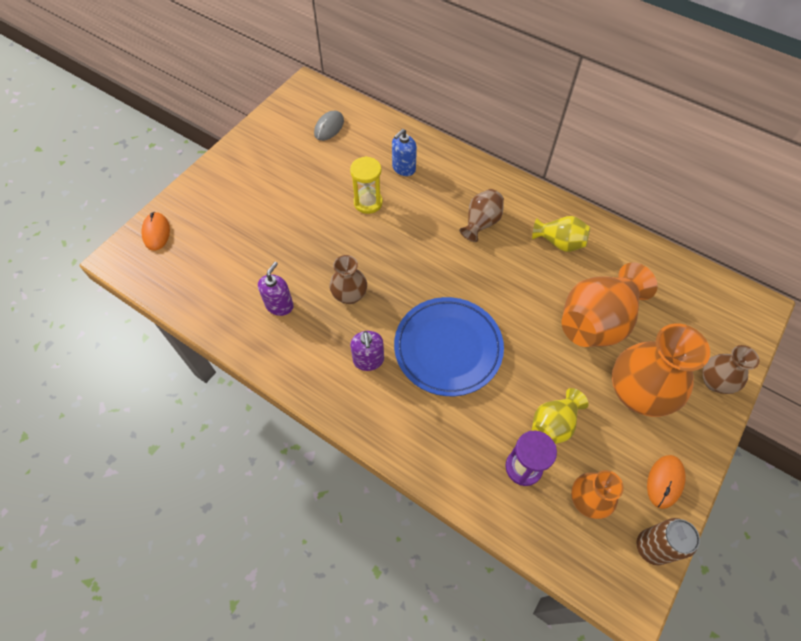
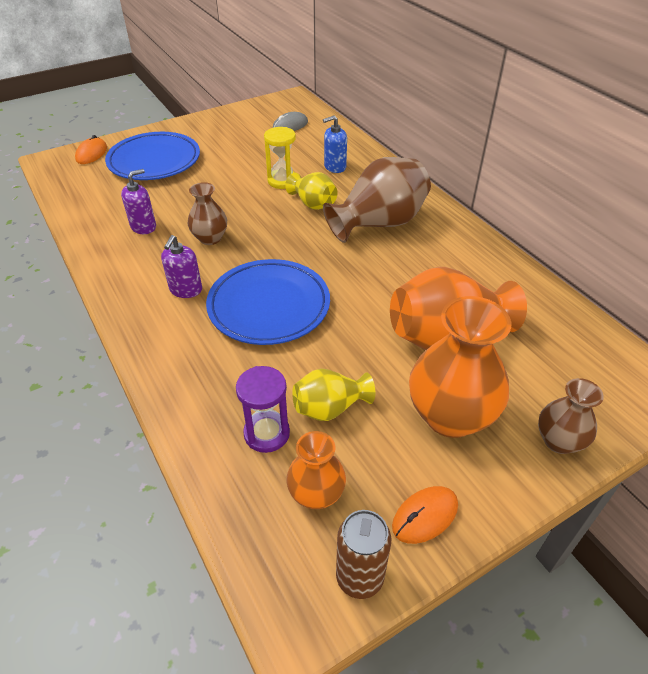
camera: 25 degrees right, 15 degrees down
brown vase [459,189,504,242] -> brown vase [323,157,431,243], size x1.80
yellow vase [532,216,590,252] -> yellow vase moved to [285,172,338,210]
none -> blue plate [105,132,200,180]

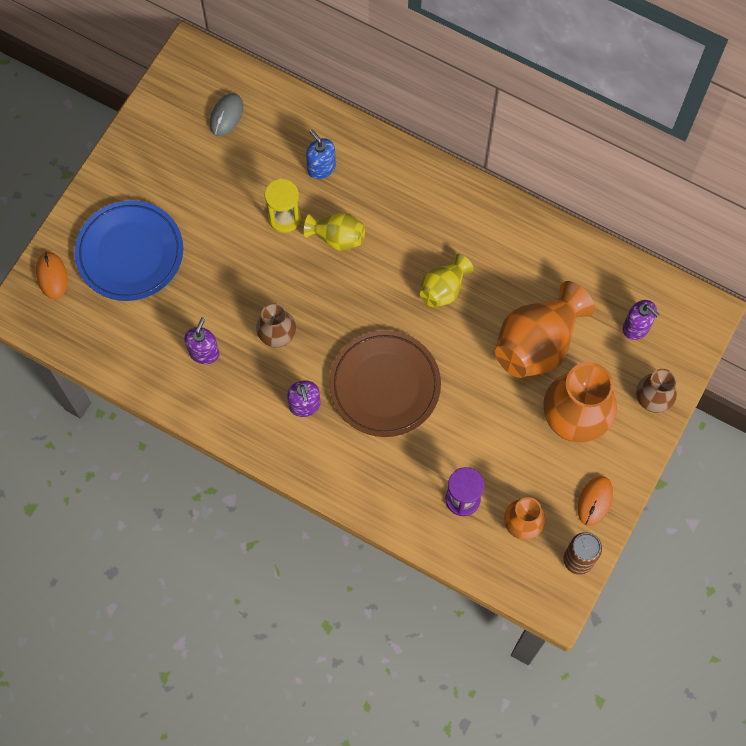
camera: 30 degrees left, 25 degrees up
blue plate [206,259,330,345] -> brown plate [329,330,441,437]
yellow vase [292,368,375,421] -> yellow vase moved to [420,254,474,307]
blue soap dispenser [323,116,347,173] -> blue soap dispenser turned 105 degrees clockwise [306,129,336,179]
brown vase [323,157,431,243] -> none
none -> purple soap dispenser [623,300,660,340]

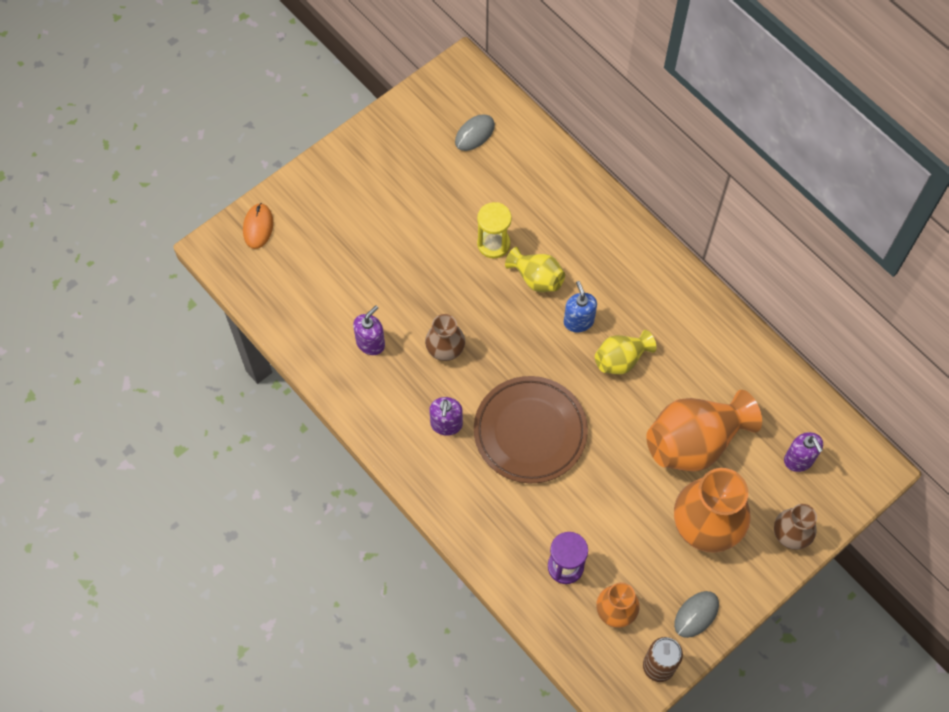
camera: 20 degrees right, 5 degrees down
blue plate [74,200,183,301] -> none
blue soap dispenser [306,129,336,179] -> blue soap dispenser moved to [564,281,597,332]
orange mouse [578,476,613,526] -> grey mouse [674,591,719,638]

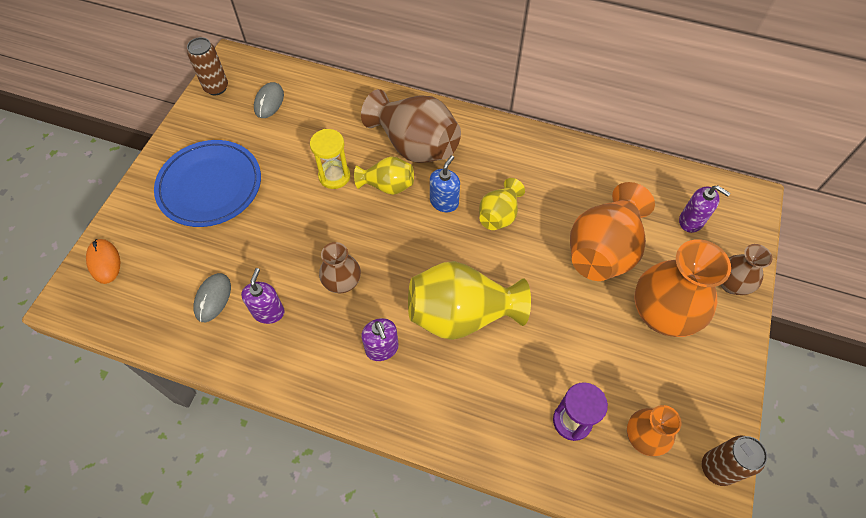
camera: 30 degrees left, 5 degrees down
brown plate [474,376,588,483] -> yellow vase [408,261,531,340]
blue soap dispenser [564,281,597,332] -> blue soap dispenser turned 75 degrees clockwise [430,155,460,212]
grey mouse [674,591,719,638] -> grey mouse moved to [193,273,231,322]
none -> blue plate [154,140,261,227]
none -> brown can [187,37,228,95]
none -> brown vase [361,89,461,163]

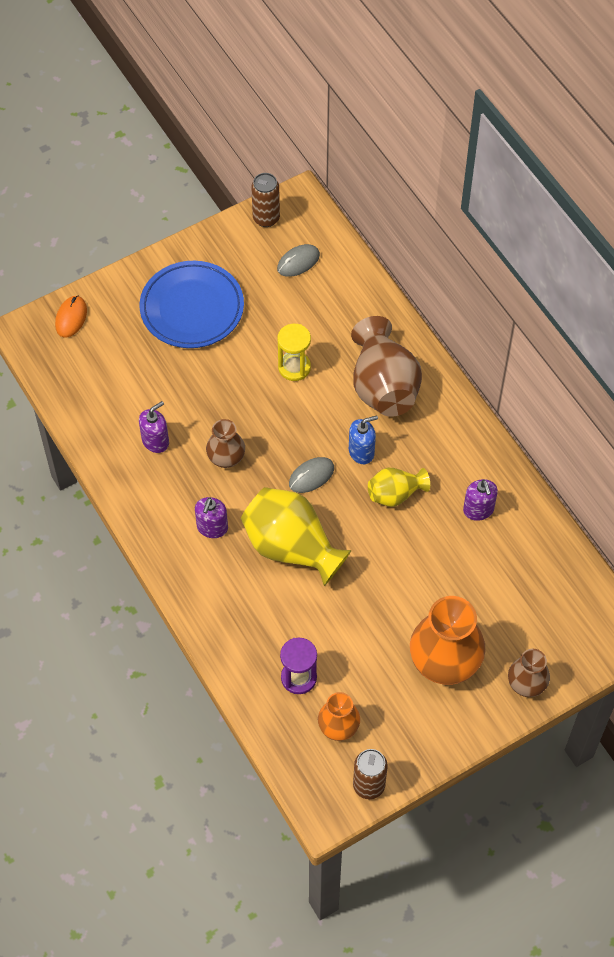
camera: 40 degrees right, 0 degrees up
grey mouse [193,273,231,322] -> grey mouse moved to [289,457,334,493]
yellow vase [354,157,414,195] -> none
orange vase [570,182,655,281] -> none
purple soap dispenser [679,186,731,233] -> purple soap dispenser moved to [463,479,498,521]

